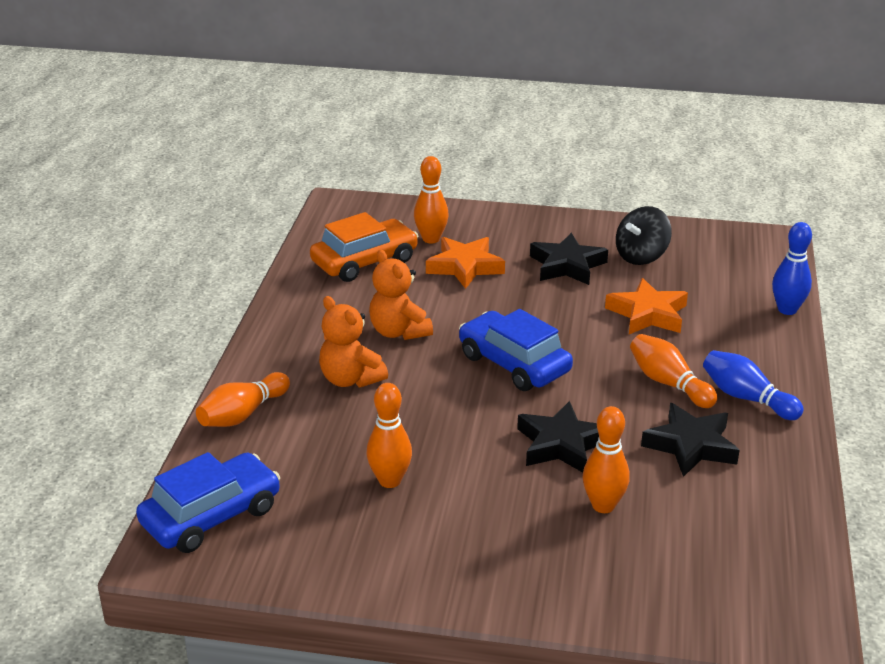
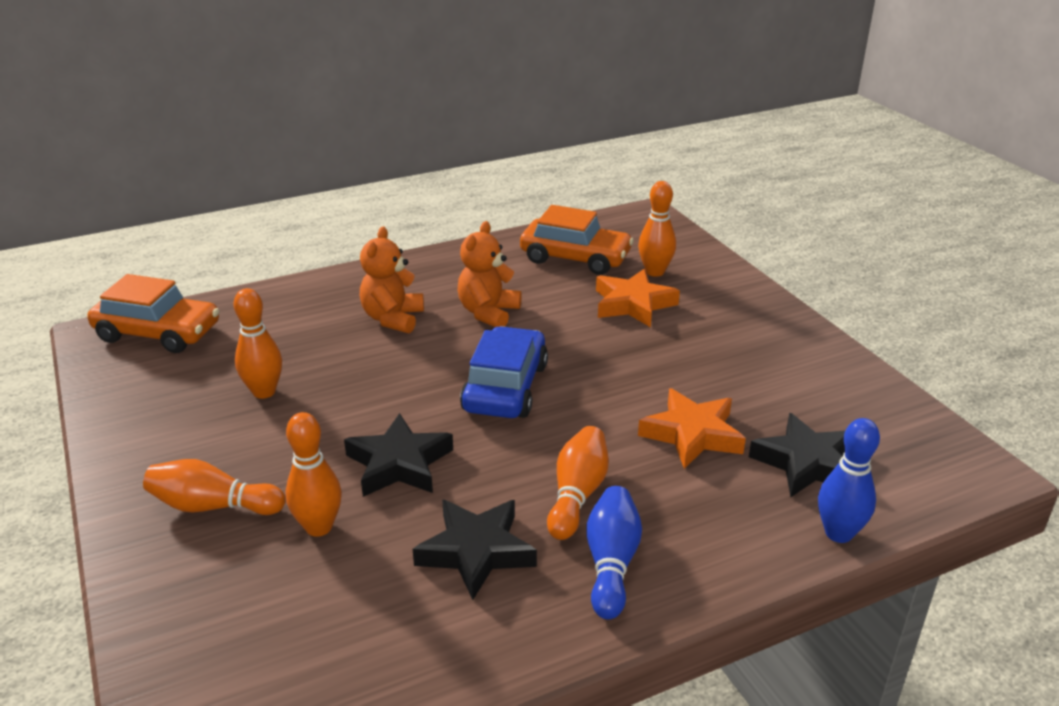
camera: 55 degrees right, 0 degrees up
blue car [136,452,280,553] -> orange car [87,274,219,353]
orange bowling pin [196,372,290,427] -> orange bowling pin moved to [143,459,285,515]
black star [530,233,608,285] -> black star moved to [749,413,845,497]
black spinning top [616,206,672,265] -> none

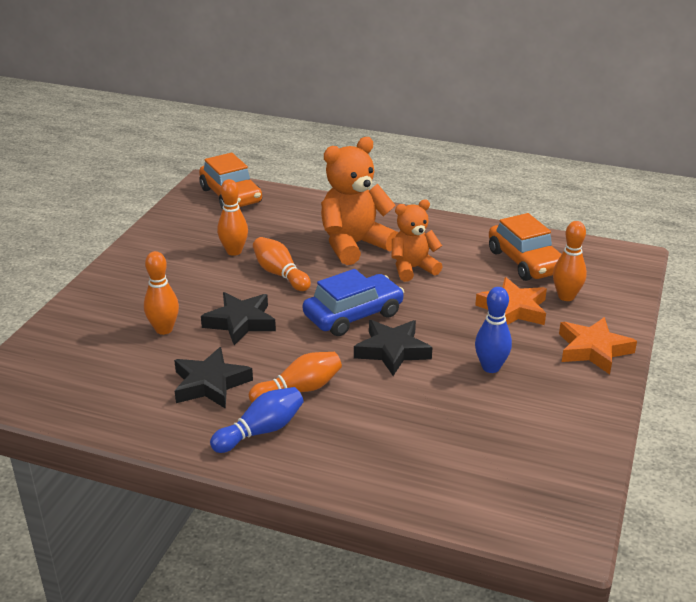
camera: 45 degrees right, 0 degrees up
orange bowling pin [143,459,285,515] -> orange bowling pin moved to [253,237,311,291]
orange teddy bear [360,227,424,334] -> orange teddy bear [321,137,398,265], size x1.57
orange star [638,388,746,469] -> orange star moved to [559,317,637,375]
black star [749,413,845,497] -> black star moved to [354,320,432,376]
blue bowling pin [818,418,880,543] -> blue bowling pin moved to [475,287,512,373]

